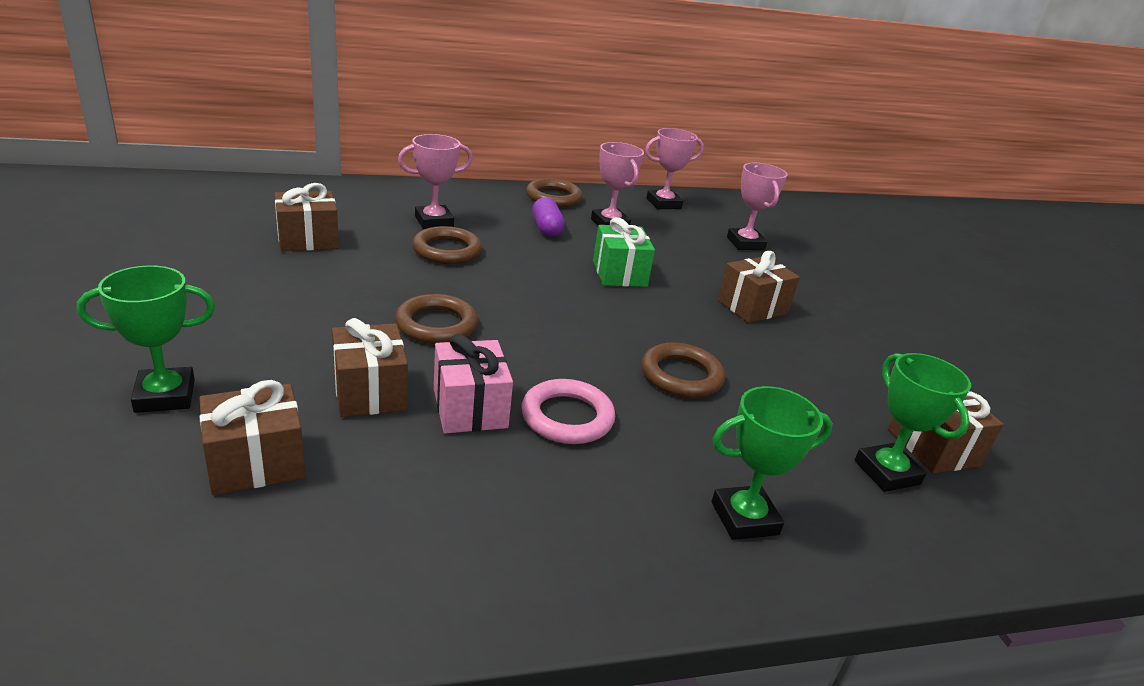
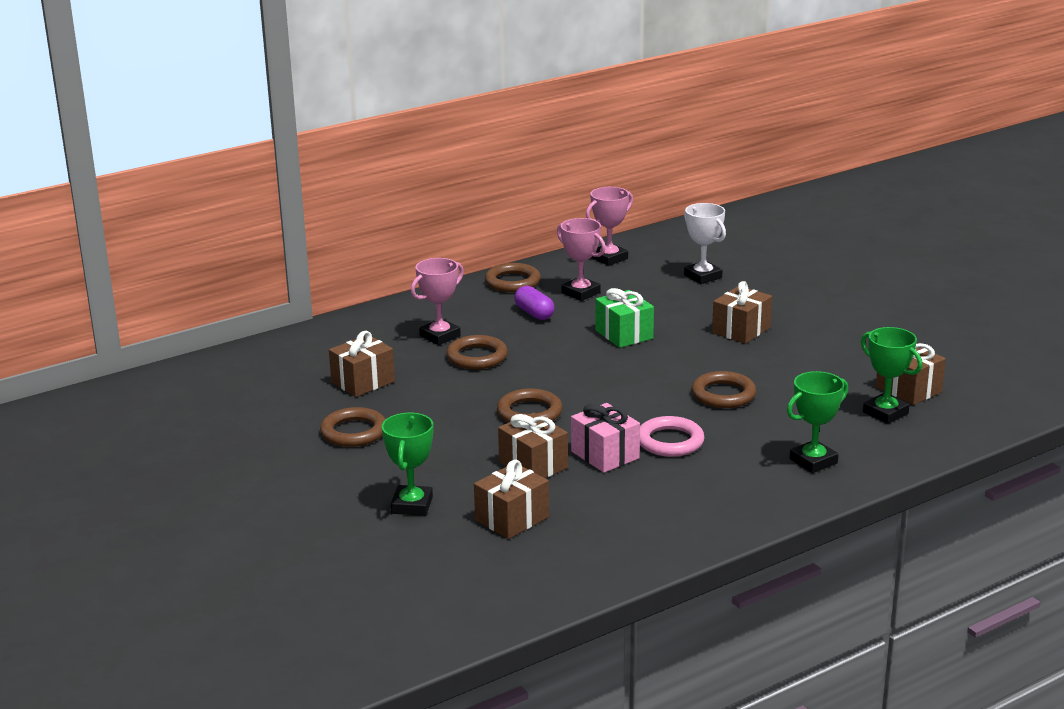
camera: 15 degrees left, 5 degrees down
green trophy [77,265,215,413] -> green trophy turned 45 degrees counterclockwise [382,413,433,516]
pink trophy [727,163,788,250] -> white trophy [684,203,726,284]
none -> brown ring [320,407,386,447]

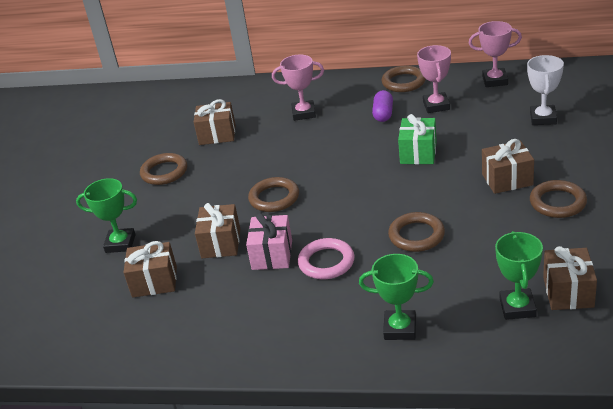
camera: 45 degrees right, 10 degrees up
green trophy [382,413,433,516] -> green trophy turned 45 degrees clockwise [76,178,137,253]
brown ring [446,335,508,369] -> brown ring moved to [530,180,587,218]

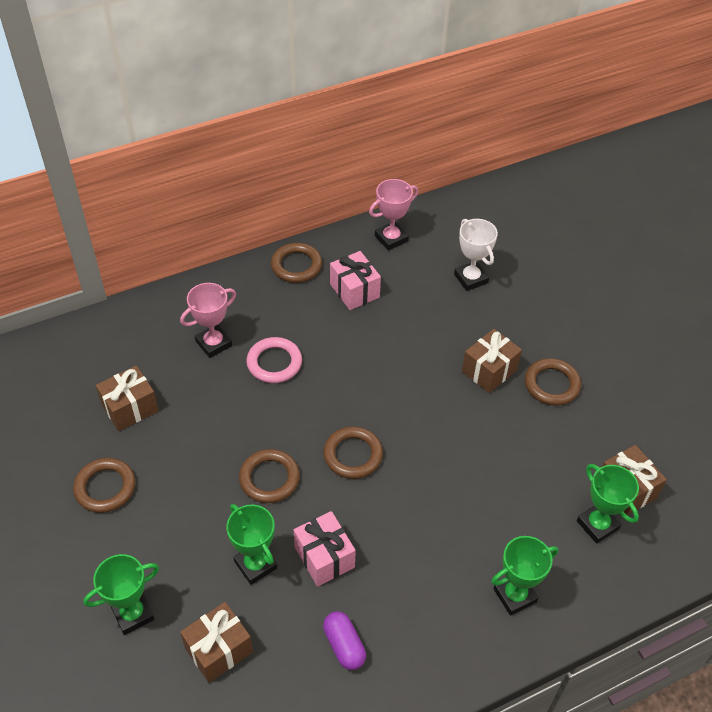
camera: 40 degrees left, 15 degrees up
brown gift [195,203,240,258] -> green trophy [226,504,277,585]
pink ring [298,238,354,279] -> pink ring moved to [246,337,302,383]
purple capsule [372,90,393,122] -> purple capsule moved to [323,611,366,670]
brown ring [388,212,445,252] -> brown ring moved to [323,426,383,479]
green gift [398,114,437,164] -> none
pink trophy [417,45,451,113] -> pink gift [330,251,381,310]

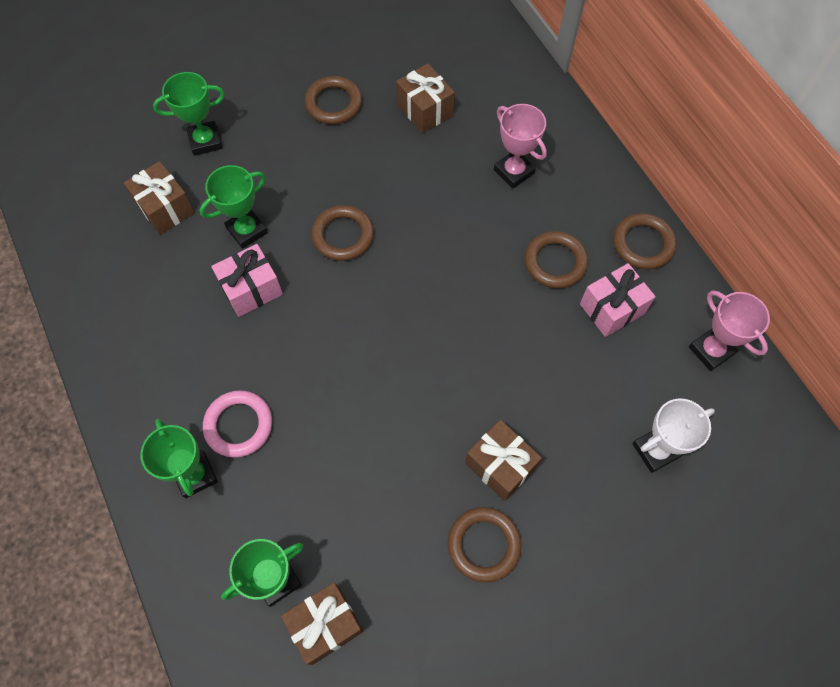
camera: 90 degrees right, 15 degrees up
green trophy [83,554,159,635] -> green trophy turned 75 degrees counterclockwise [153,72,225,156]
pink ring [246,337,302,383] -> pink ring moved to [203,390,272,458]
brown ring [323,426,383,479] -> brown ring moved to [525,231,588,288]
purple capsule [323,611,366,670] -> none

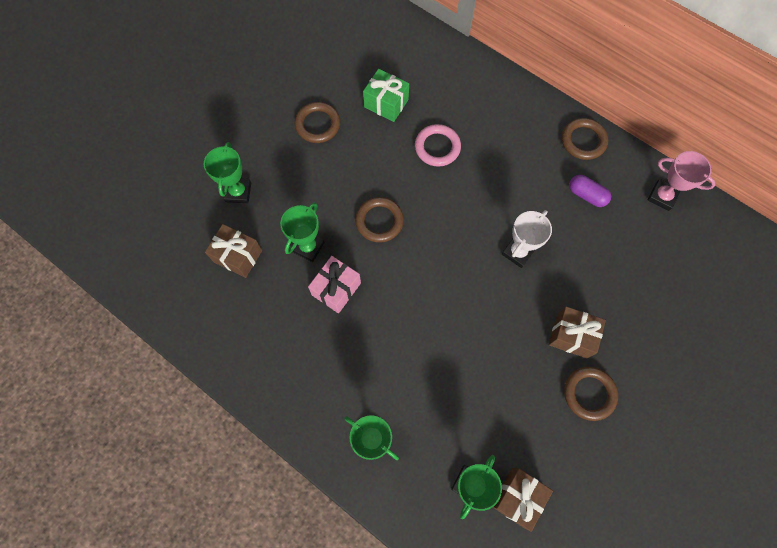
camera: 25 degrees left, 5 degrees up
green trophy [153,72,225,156] -> green trophy turned 45 degrees counterclockwise [204,142,251,203]
pink ring [203,390,272,458] -> pink ring moved to [415,124,461,167]
brown gift [396,64,455,133] -> green gift [363,69,409,122]
pink trophy [494,104,547,189] -> none
brown ring [525,231,588,288] -> none
pink gift [580,263,656,337] -> purple capsule [569,175,611,207]
white trophy [632,398,715,473] -> white trophy moved to [502,210,552,268]

